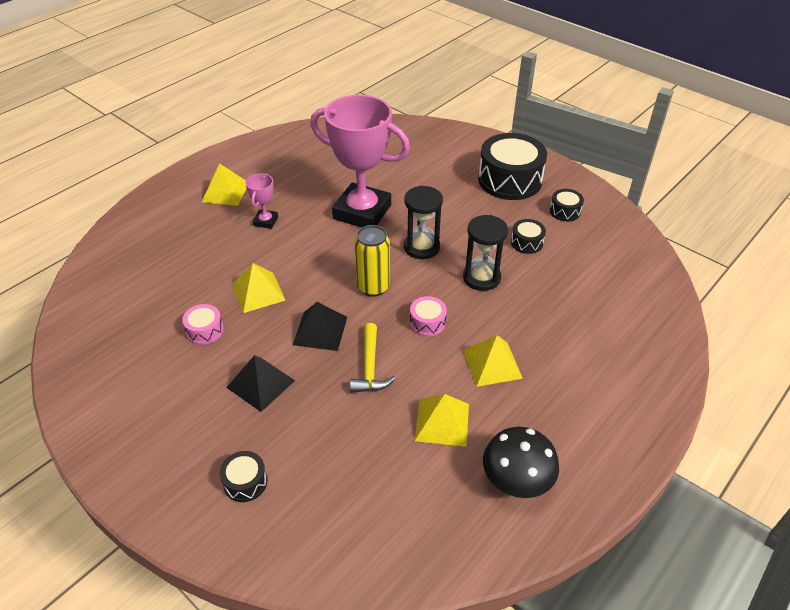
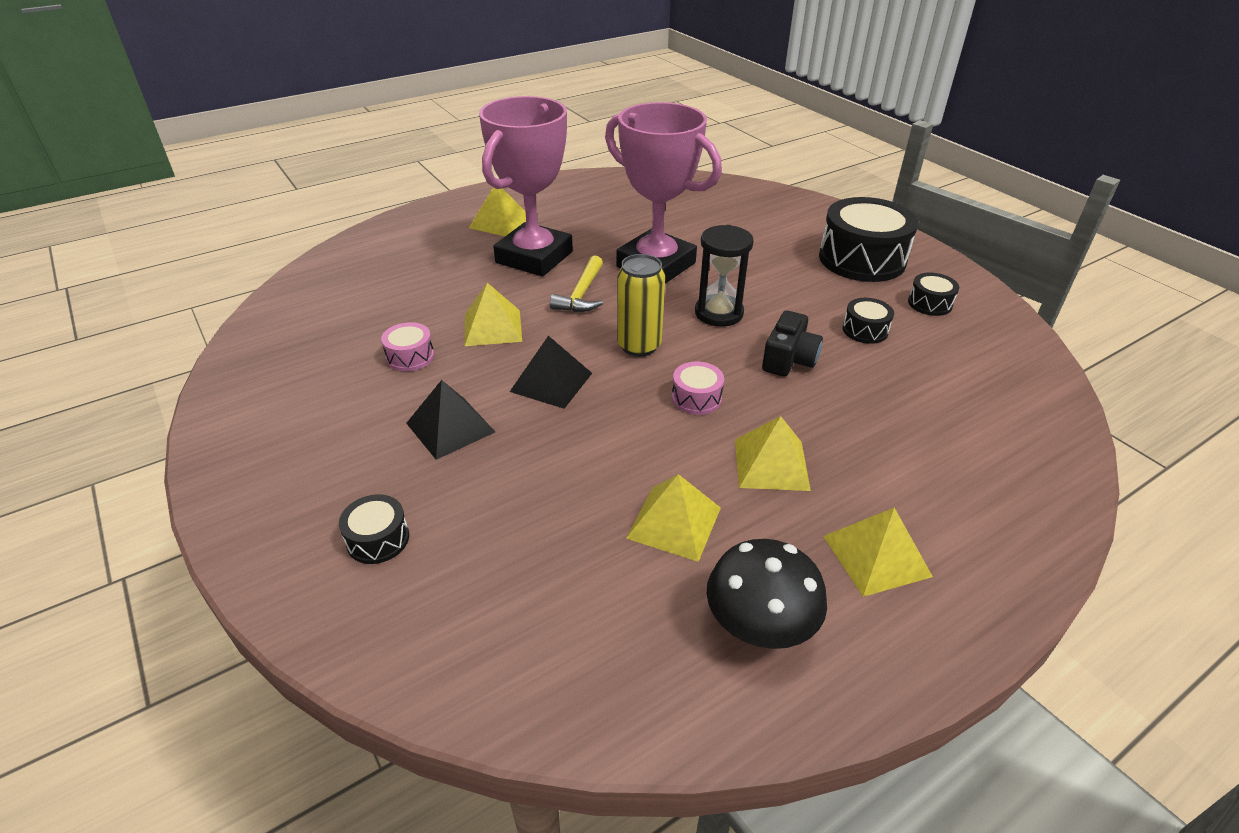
camera: 15 degrees right, 5 degrees down
pink trophy [245,173,278,229] -> pink trophy [479,96,573,277], size x2.33
yellow hammer [350,323,396,393] -> yellow hammer moved to [550,256,603,312]
black hourglass [463,215,508,291] -> black camera [762,310,823,377]
none -> yellow pyramid [823,508,933,597]

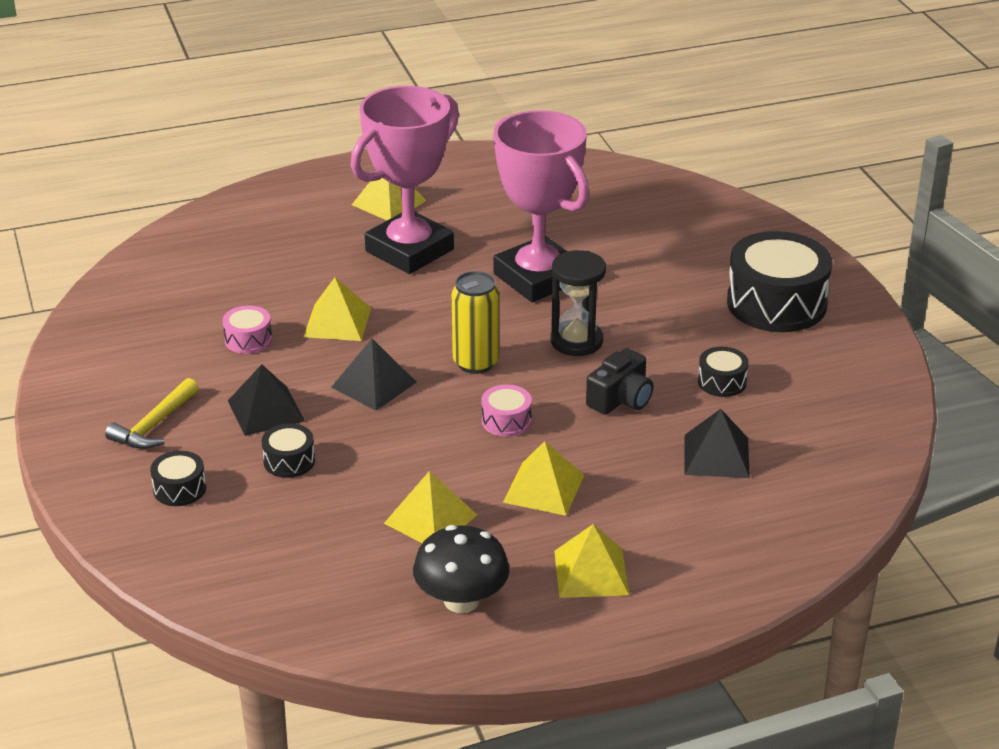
camera: 15 degrees right, 5 degrees down
yellow hammer [550,256,603,312] -> yellow hammer moved to [105,378,199,449]
black drum [908,273,959,316] -> black drum moved to [262,423,315,478]
none -> black pyramid [684,409,750,478]

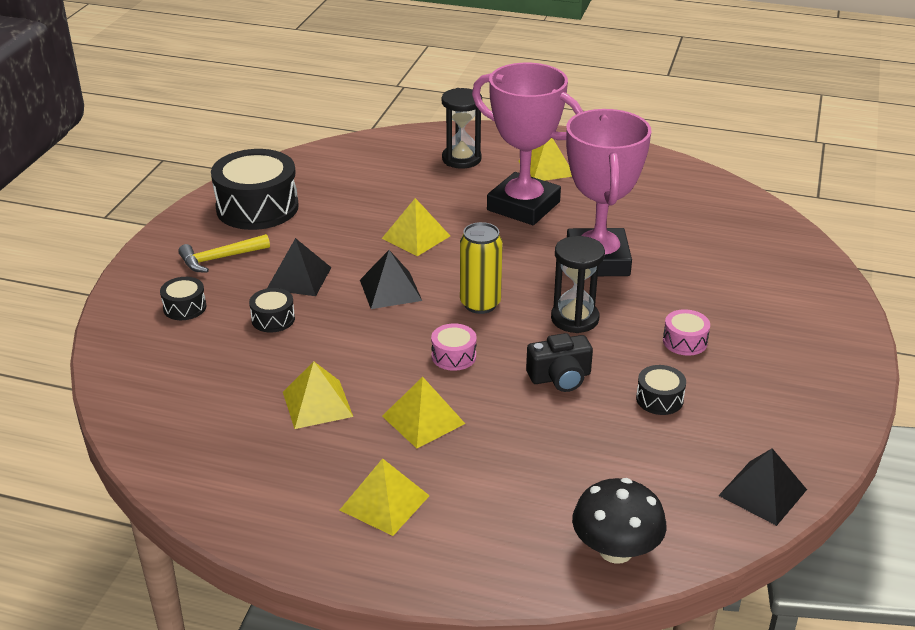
camera: 35 degrees right, 0 degrees up
pink drum [222,305,272,354] -> pink drum moved to [663,309,710,356]
pink trophy [351,86,459,274] -> pink trophy turned 45 degrees clockwise [472,63,583,225]
black mushroom [413,525,509,613] -> black mushroom moved to [572,478,667,564]
black pyramid [684,409,750,478] -> black pyramid moved to [718,448,807,526]
black drum [727,231,832,332] -> black drum moved to [211,149,299,230]
none -> black hourglass [441,88,482,169]

